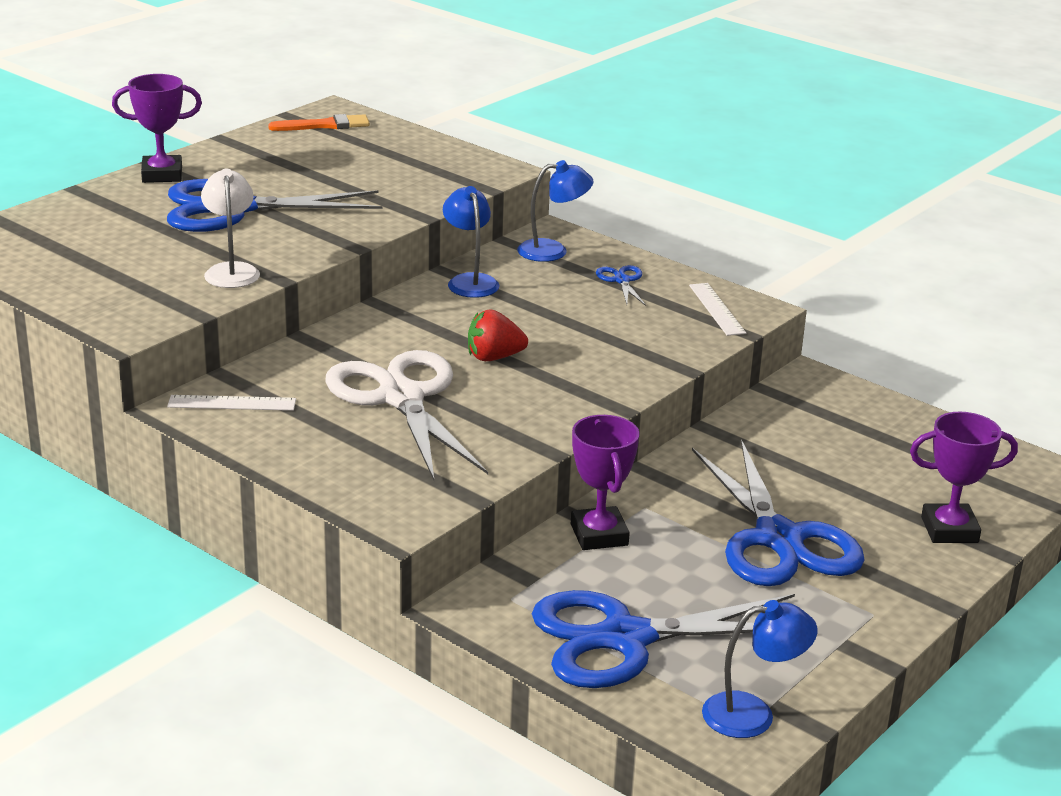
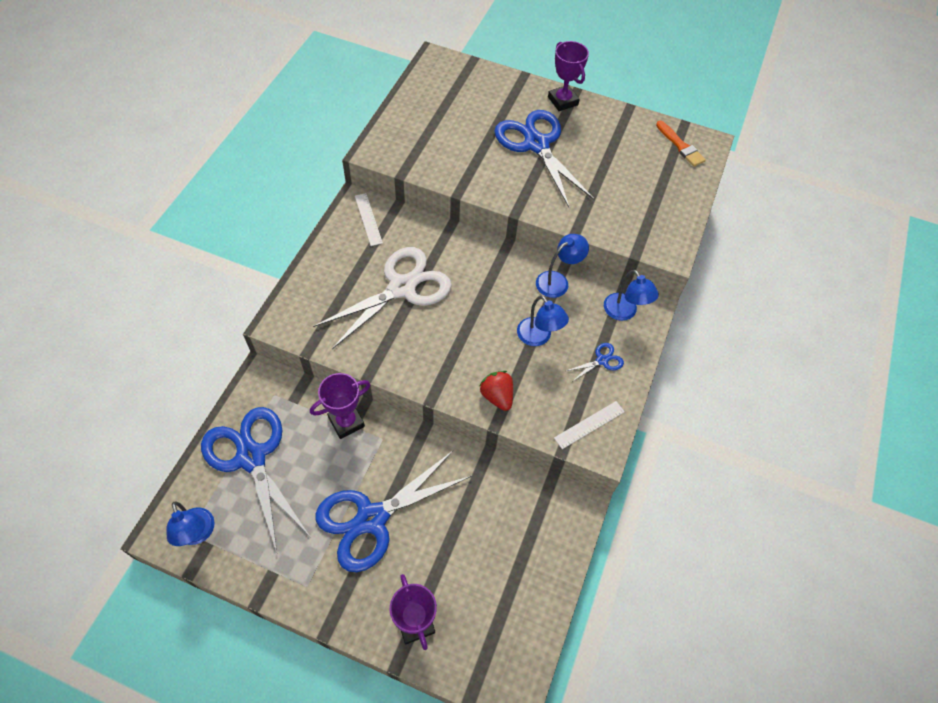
camera: 70 degrees right, 30 degrees up
white lamp [201,169,260,288] -> none
red strawberry [468,310,528,361] -> red strawberry moved to [479,371,513,411]
none -> blue lamp [517,296,569,346]

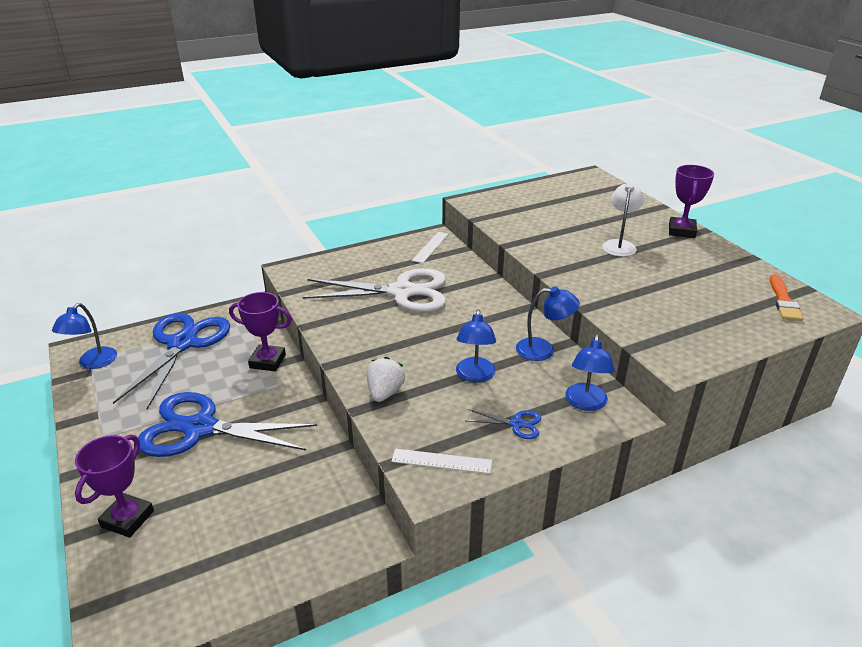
camera: 45 degrees right, 25 degrees down
red strawberry [479,371,513,411] -> white strawberry [367,357,405,402]
blue scissors [494,110,595,207] -> white lamp [602,182,644,257]

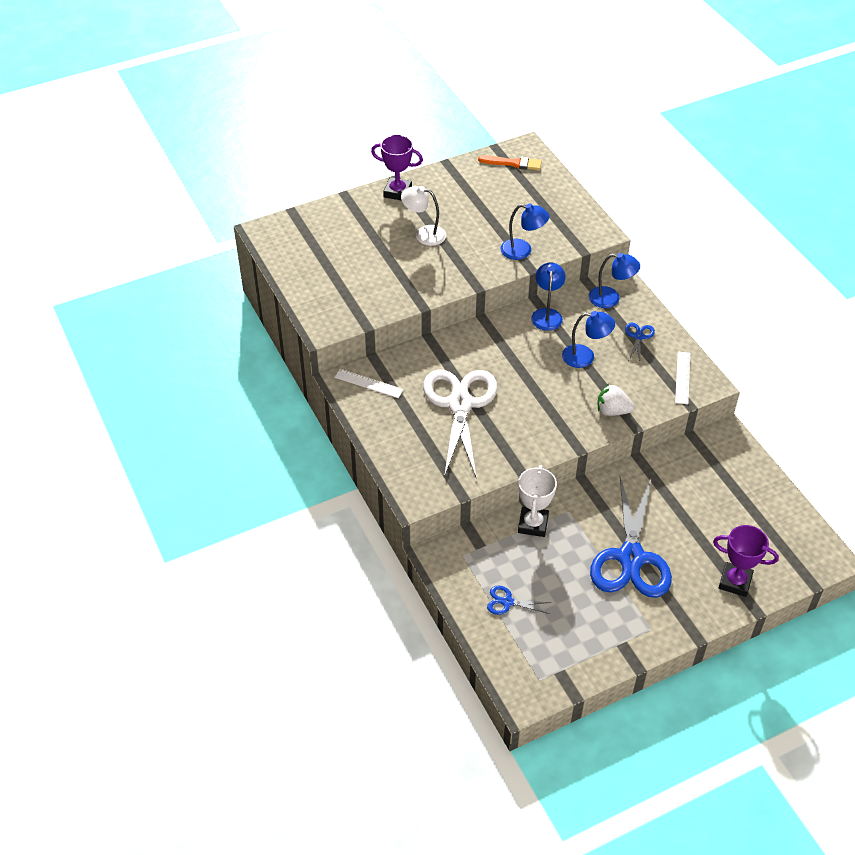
camera: 90 degrees left, 15 degrees up
blue lamp [52,303,117,369] -> blue lamp moved to [500,203,549,260]
blue scissors [113,313,230,409] -> blue scissors [487,585,551,615], size x0.41
purple trophy [229,292,292,371] -> white trophy [518,465,557,537]

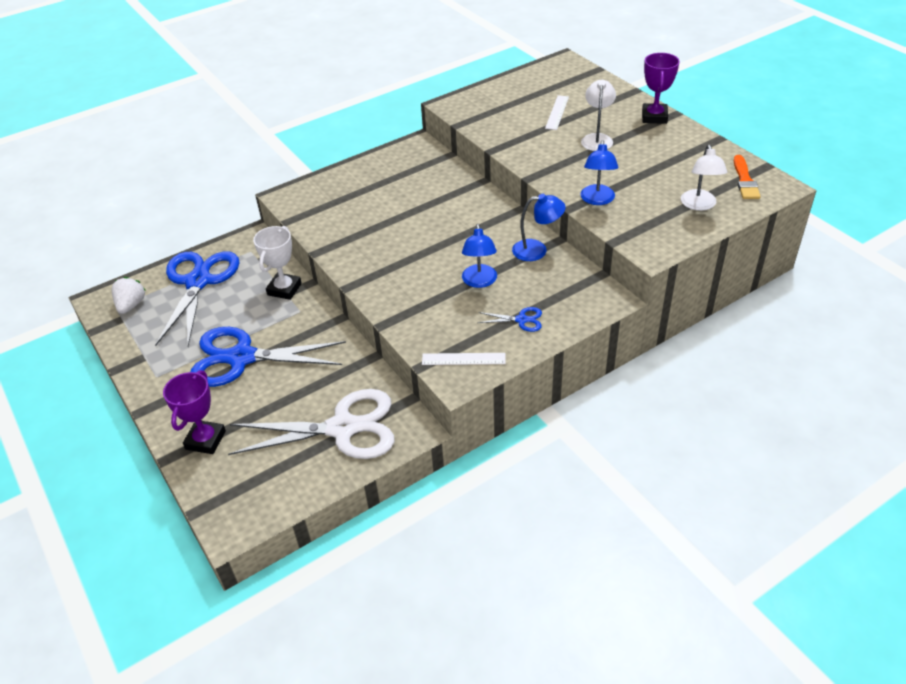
camera: 85 degrees right, 5 degrees down
white ruler [335,369,404,398] -> white ruler moved to [545,95,569,130]
white scissors [423,370,498,479] -> white scissors moved to [228,389,395,459]
blue scissors [487,585,551,615] -> blue scissors [155,251,240,346], size x2.43
white trophy [518,465,557,537] -> white trophy turned 75 degrees counterclockwise [253,226,302,300]
blue lamp [589,253,640,308] -> none
white strawberry [598,384,634,416] -> white strawberry moved to [112,277,145,314]
none -> white lamp [681,145,727,211]

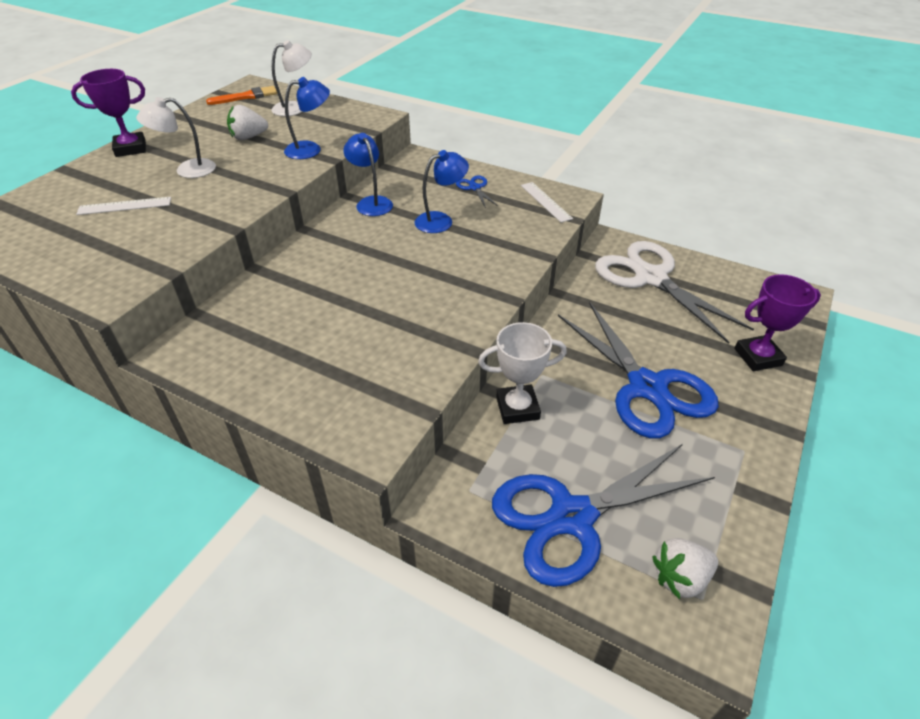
camera: 120 degrees left, 0 degrees up
none -> white strawberry [227,105,268,140]

